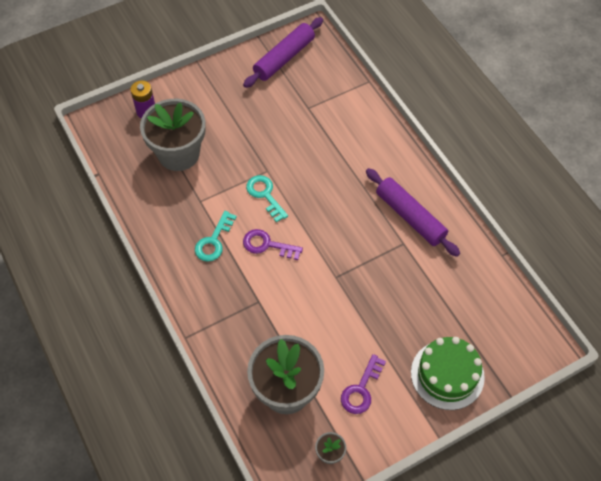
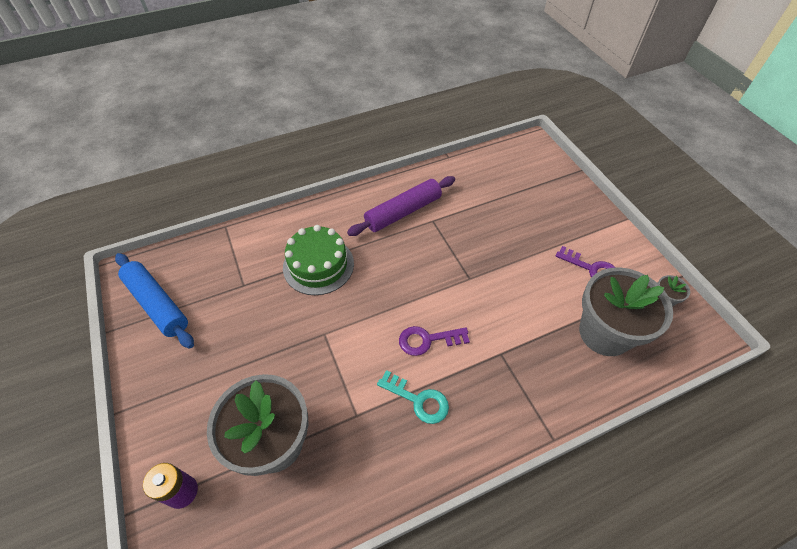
camera: 85 degrees left, 5 degrees down
purple rolling pin [243,17,323,88] -> blue rolling pin [115,253,194,348]
purple key [243,229,303,260] -> purple key turned 60 degrees clockwise [399,326,470,356]
turquoise key [246,175,288,223] -> none
green cake [411,337,485,410] -> green cake moved to [283,225,354,295]

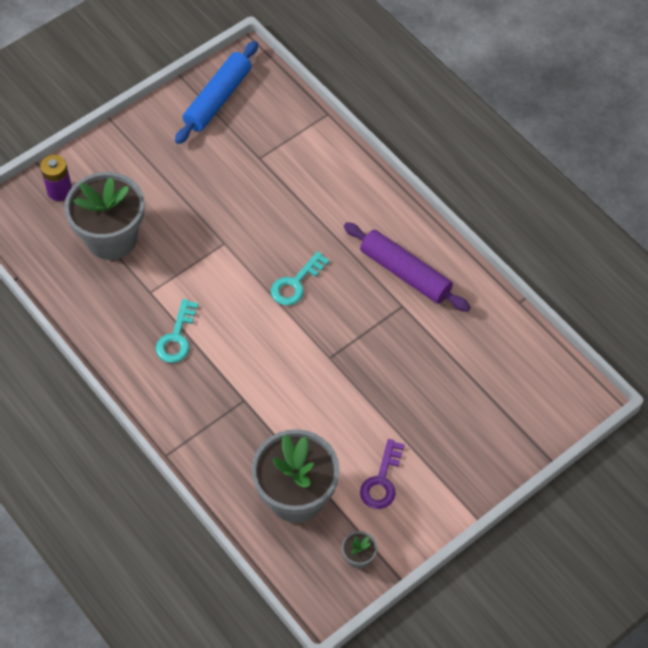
camera: 75 degrees right, 5 degrees up
green cake [283,225,354,295] -> none
purple key [399,326,470,356] -> none
none -> turquoise key [271,251,330,305]

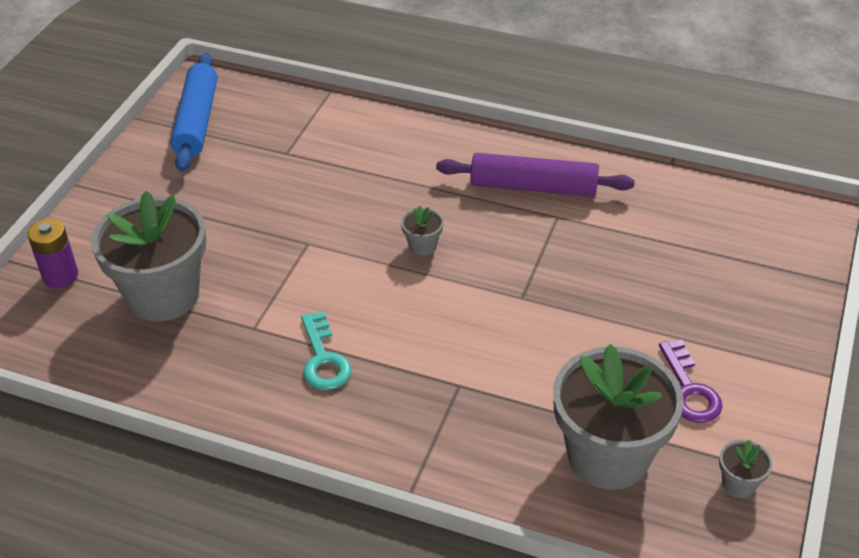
camera: 30 degrees left, 15 degrees down
turquoise key [271,251,330,305] -> grey flower pot [401,205,444,256]

